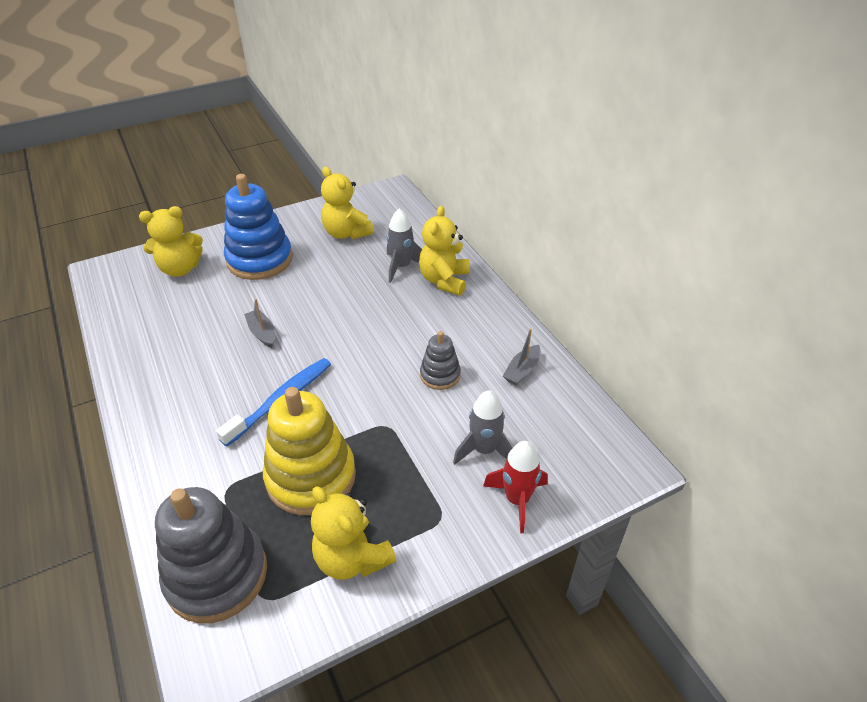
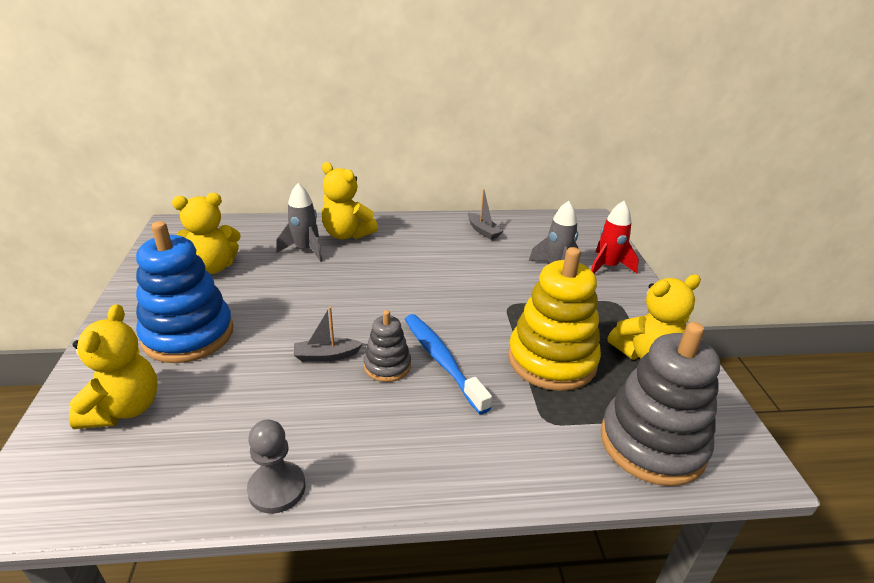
camera: 70 degrees left, 10 degrees down
grey stacking toy [420,331,461,390] -> grey stacking toy moved to [364,310,411,382]
none -> grey pawn [247,419,305,514]

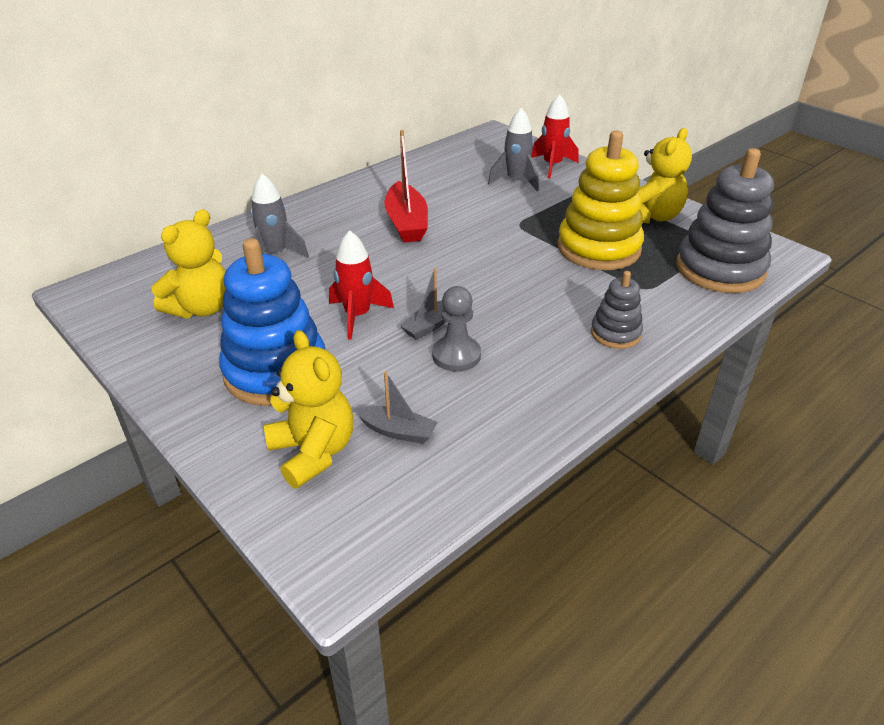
camera: 35 degrees left, 5 degrees up
grey pawn [247,419,305,514] -> grey pawn moved to [432,286,481,372]
yellow teddy bear [322,162,378,239] -> none
grey stacking toy [364,310,411,382] -> grey stacking toy moved to [591,271,643,349]
blue toothbrush [405,314,492,414] -> none
grey boat [468,189,503,240] -> grey boat moved to [355,371,438,444]
none -> red rocket [329,230,394,340]
none -> red boat [385,130,428,243]

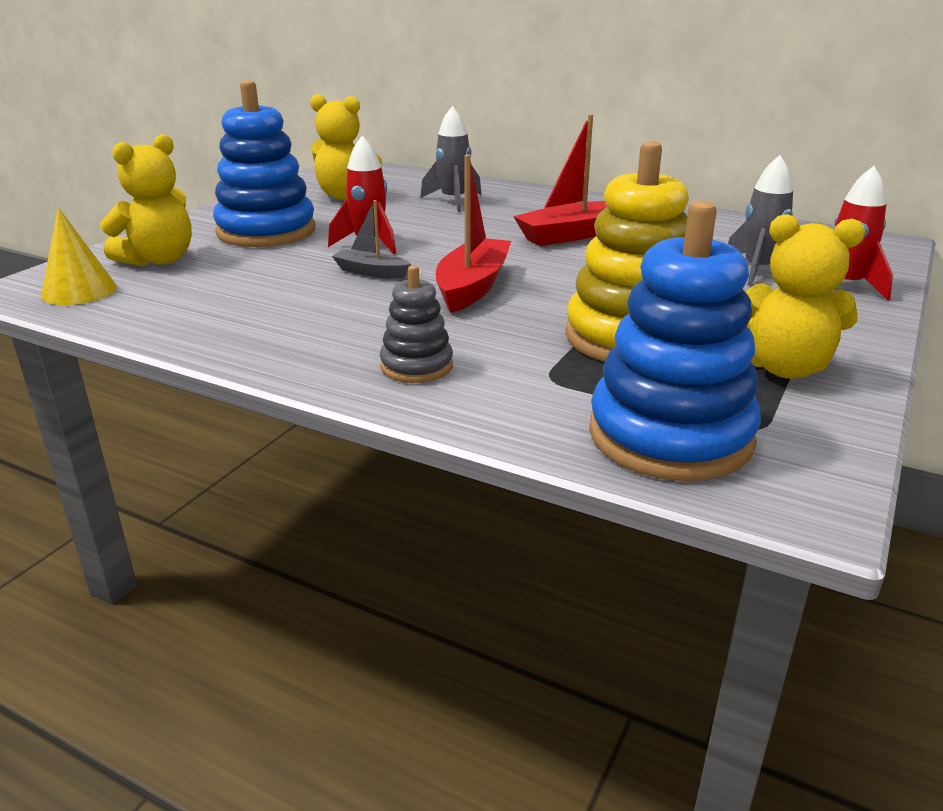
camera: 70 degrees right, 10 degrees down
grey boat [355,371,438,444] -> none
grey pawn [432,286,481,372] -> none
grey stacking toy [676,148,774,293] -> blue stacking toy [589,201,761,481]
none -> yellow cone [41,207,117,305]
none -> red boat [436,154,511,313]

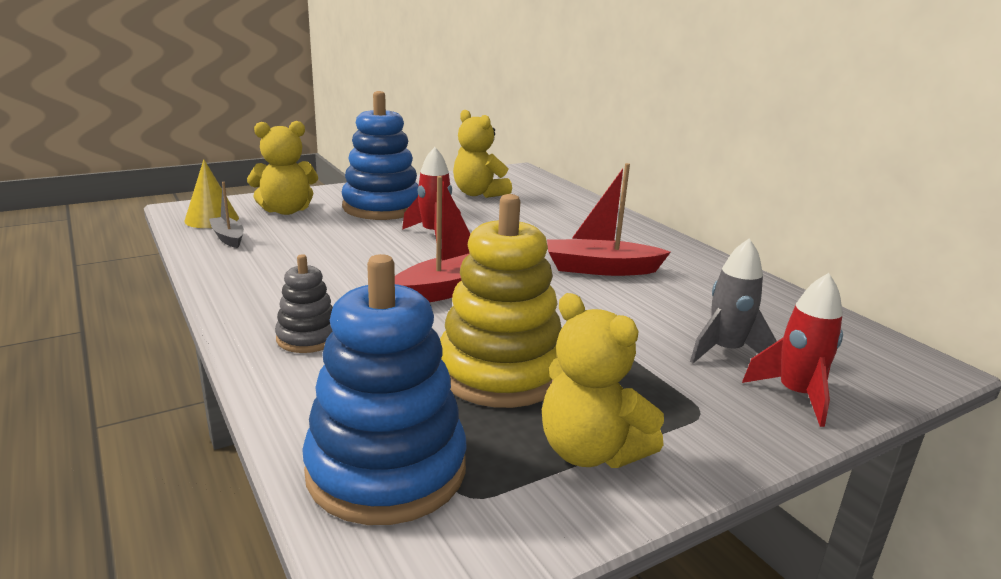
camera: 30 degrees right, 5 degrees down
grey boat [332,200,411,278] -> grey boat moved to [209,182,244,248]
grey rocket [420,106,482,212] -> none

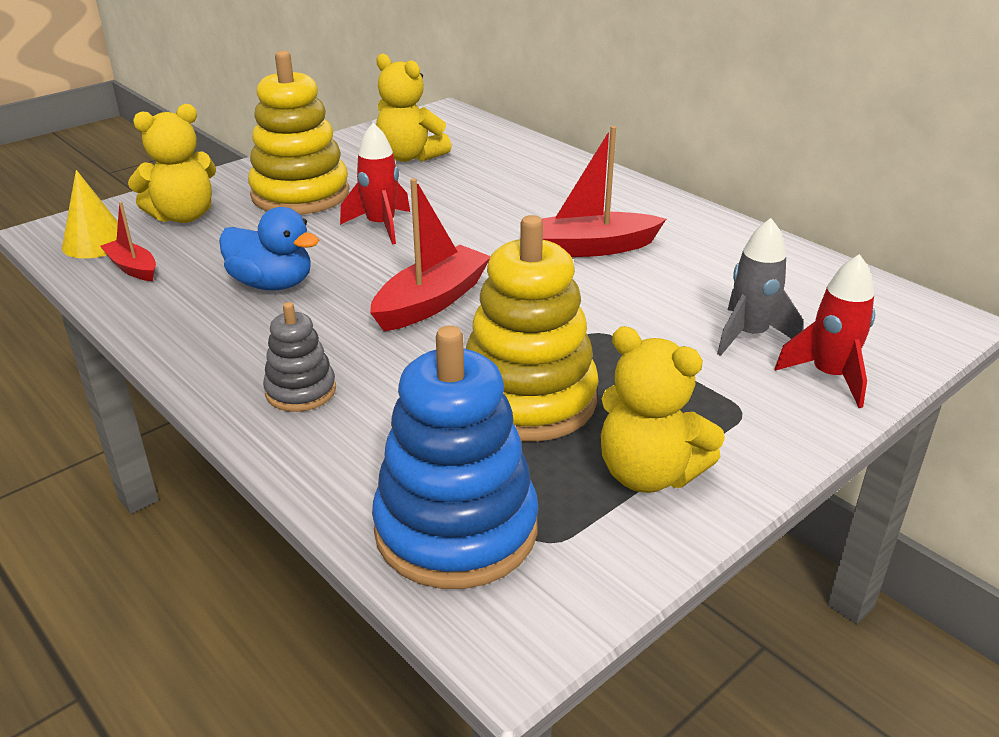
camera: 10 degrees left, 10 degrees up
grey boat [209,182,244,248] -> red boat [100,202,156,281]
blue stacking toy [342,91,419,220] -> yellow stacking toy [248,51,349,215]
none -> blue duck [219,207,319,291]

